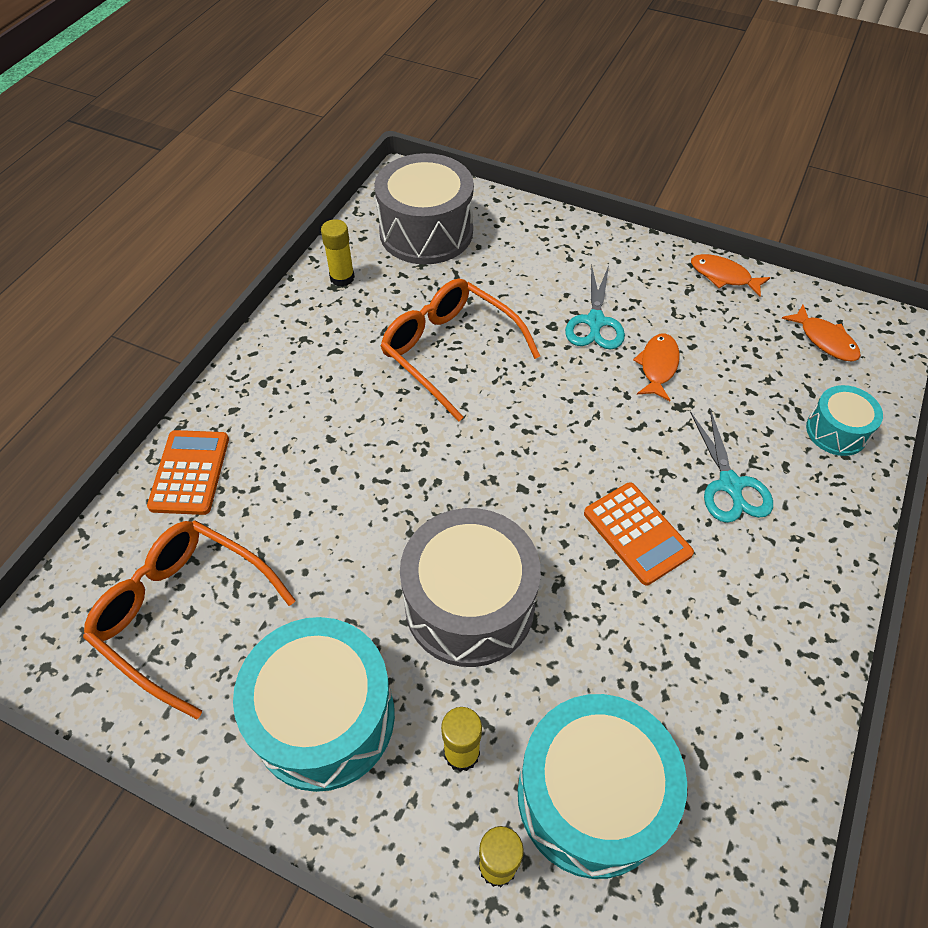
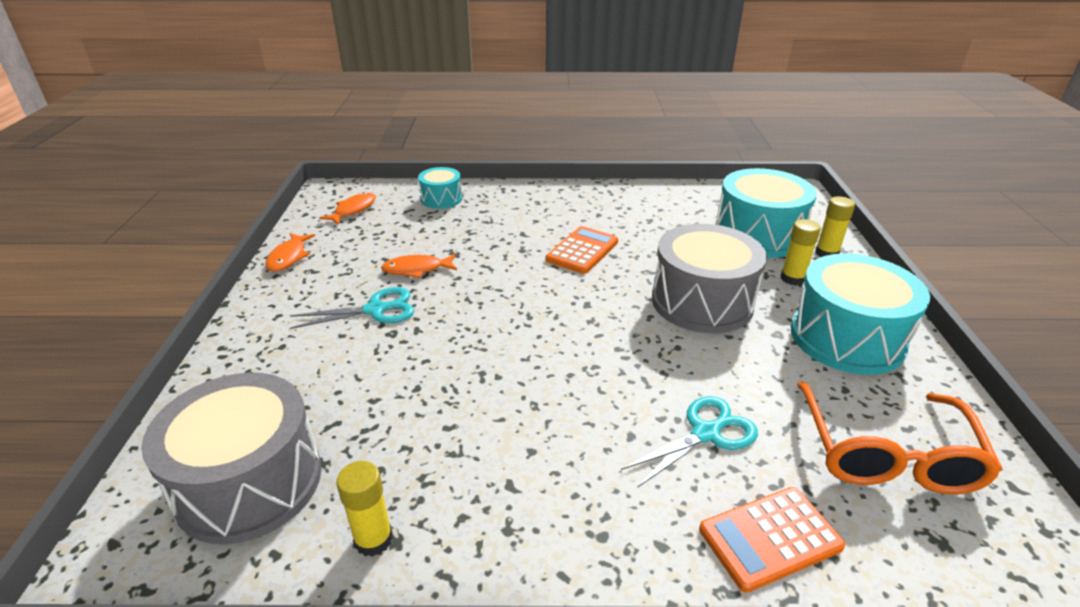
camera: 115 degrees left, 20 degrees down
orange glasses [381,278,540,422] -> none
turquoise scissors [690,409,773,523] -> turquoise scissors moved to [621,396,758,488]

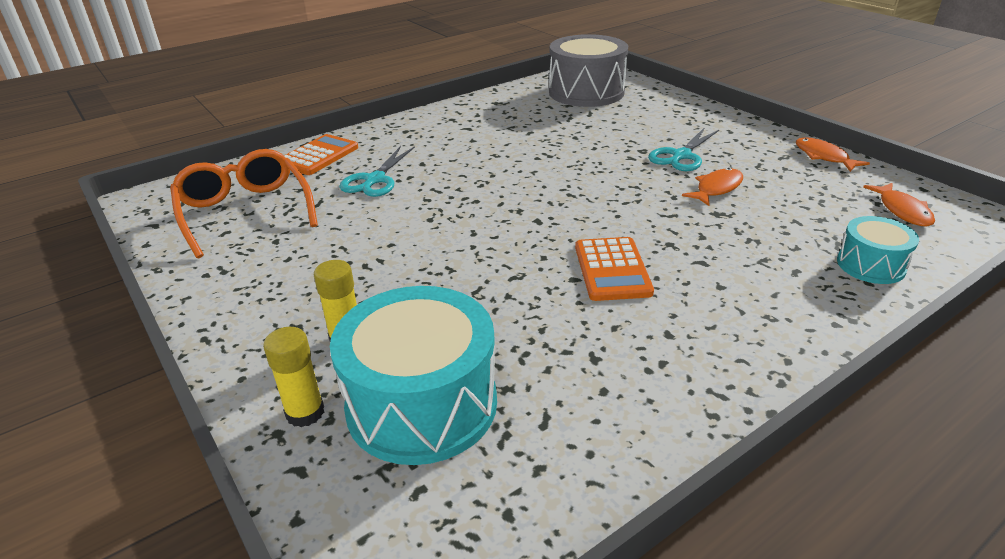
camera: 145 degrees right, 0 degrees up
yellow glue stick [336,461,393,557] -> none
grey drum [652,224,767,333] -> none
turquoise drum [791,253,930,375] -> none

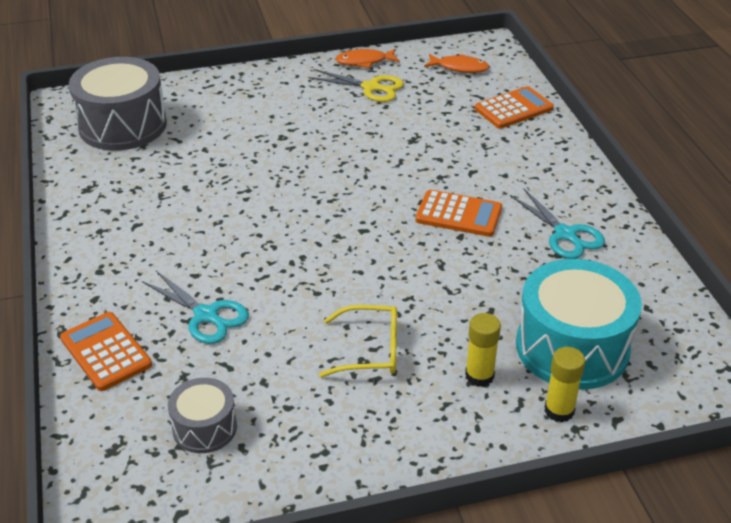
camera: 70 degrees left, 5 degrees up
orange glasses [170,149,318,258] -> grey drum [168,378,237,453]
turquoise scissors [648,128,719,171] -> turquoise scissors moved to [510,189,605,259]
orange fish [682,168,743,206] -> none
turquoise drum [837,216,919,284] -> orange calculator [475,86,554,128]
none -> yellow scissors [308,69,404,102]
none -> yellow glasses [319,305,397,377]

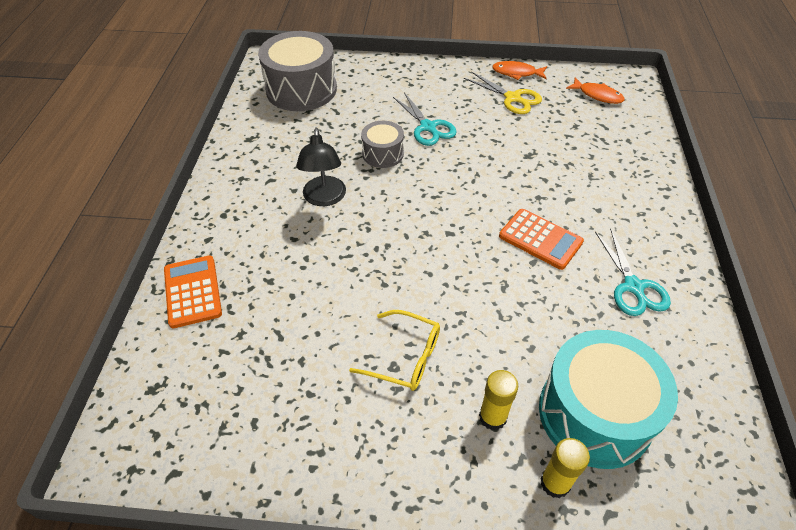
camera: 20 degrees right, 10 degrees up
turquoise scissors [142,271,249,344] -> turquoise scissors moved to [393,92,457,146]
grey drum [168,378,237,453] -> grey drum moved to [361,121,404,168]
orange calculator [475,86,554,128] -> none
none -> black lamp [296,128,346,206]

